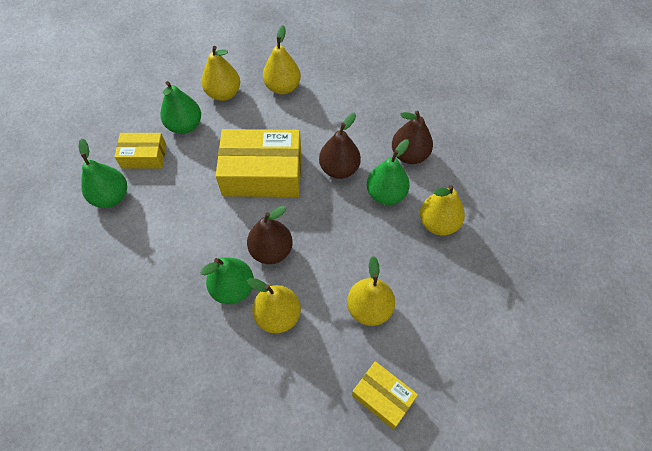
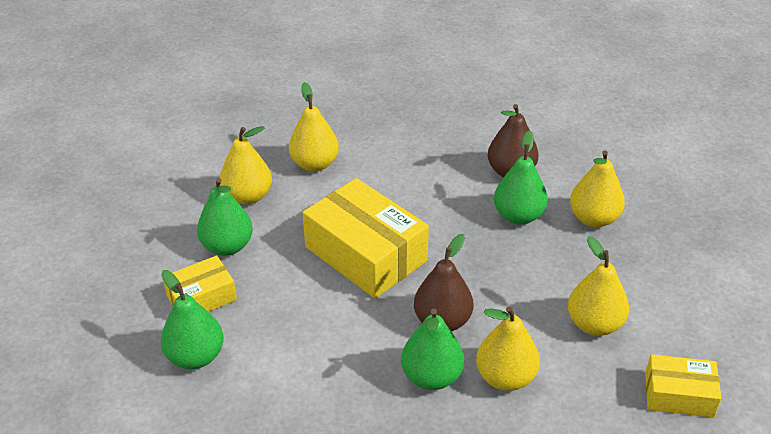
camera: 30 degrees left, 20 degrees down
yellow box [216,129,301,197] -> yellow box turned 75 degrees clockwise [302,178,429,299]
brown pear [319,113,361,179] -> none

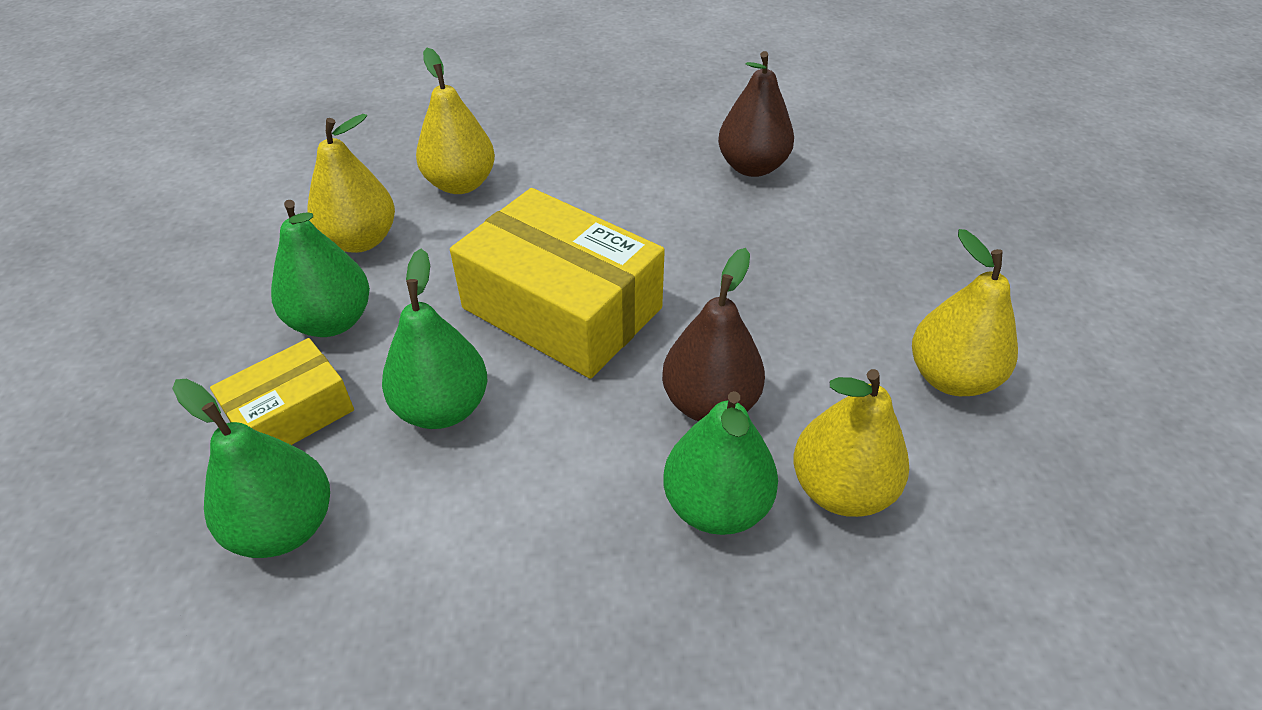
camera: 10 degrees left, 5 degrees up
green pear [494,130,548,225] -> green pear moved to [382,249,487,429]
yellow pear [570,150,625,227] -> none
yellow box [645,354,722,418] -> none

